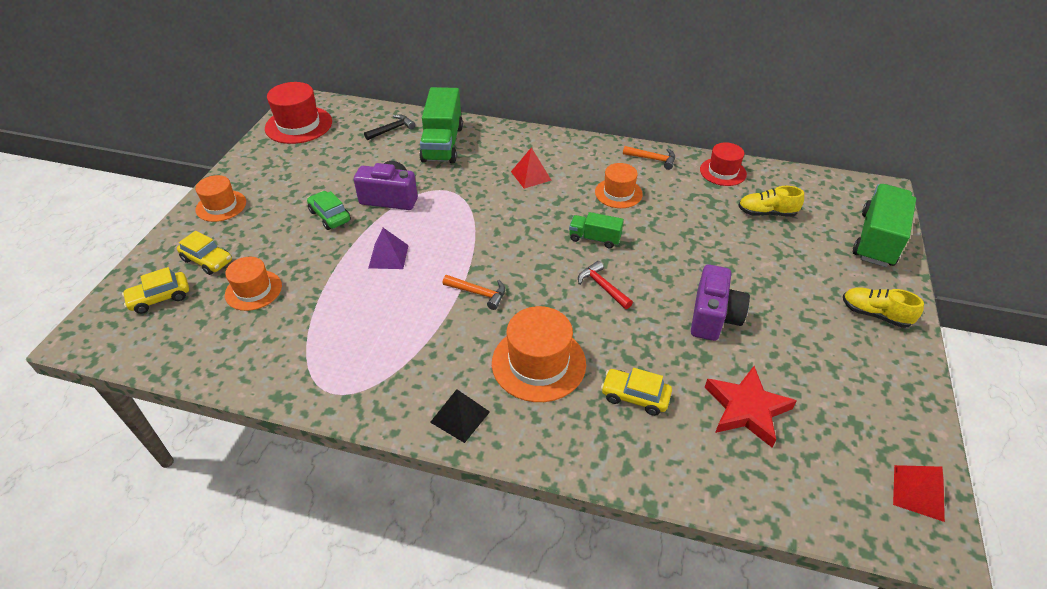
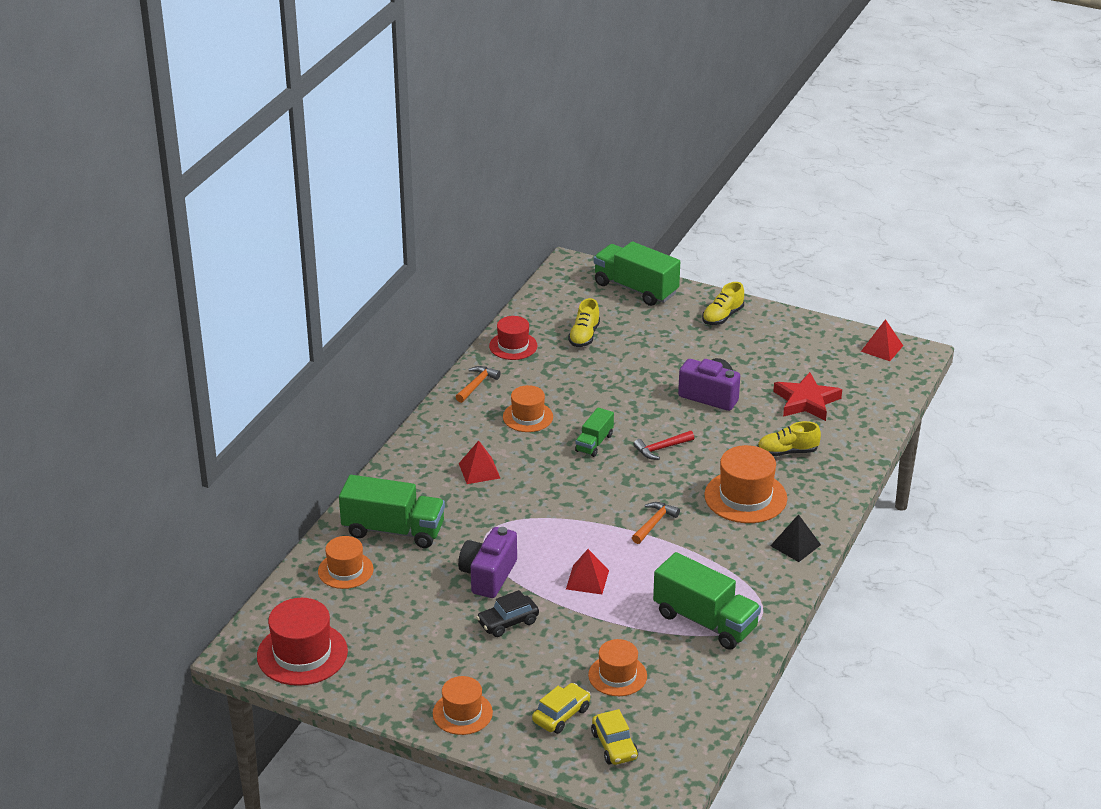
camera: 80 degrees left, 10 degrees down
green car [307,191,351,230] -> black car [476,590,539,637]
black hammer [364,115,415,140] -> orange hat [318,536,373,589]
purple pyramid [368,228,409,269] -> red pyramid [566,549,609,594]
yellow car [601,368,672,416] -> yellow shoe [757,421,821,456]
none -> green truck [653,552,761,650]

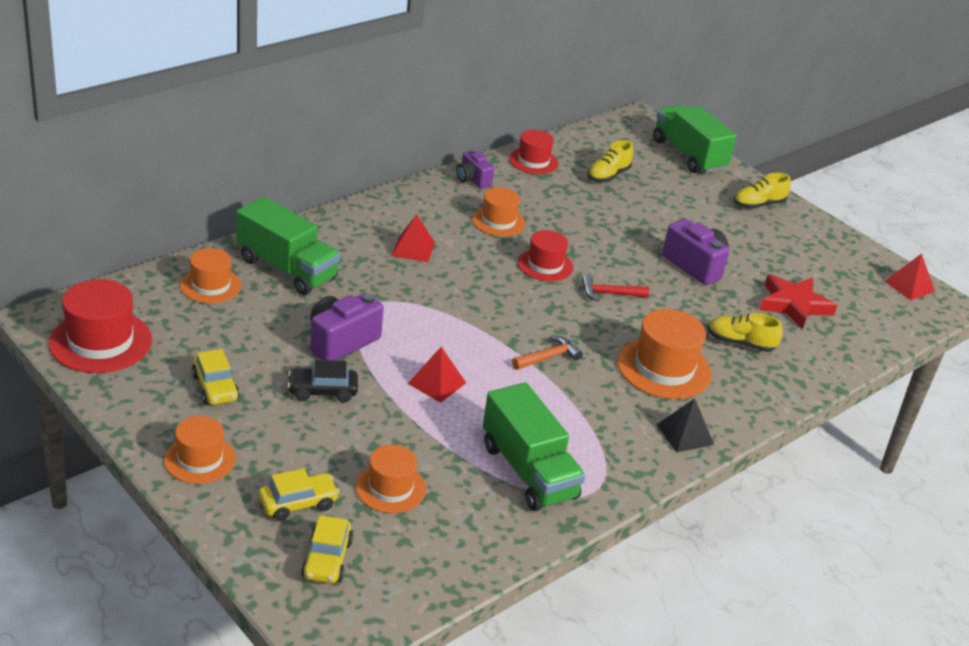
camera: 20 degrees right, 0 degrees up
orange hammer [456,366,501,403] -> purple camera [457,149,494,189]
green truck [575,407,614,457] -> red hat [518,230,573,282]
none -> yellow car [192,349,240,405]

